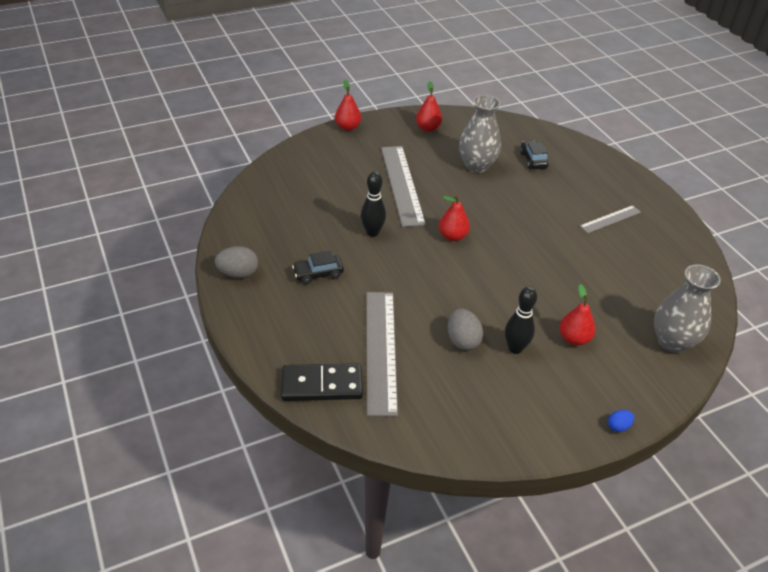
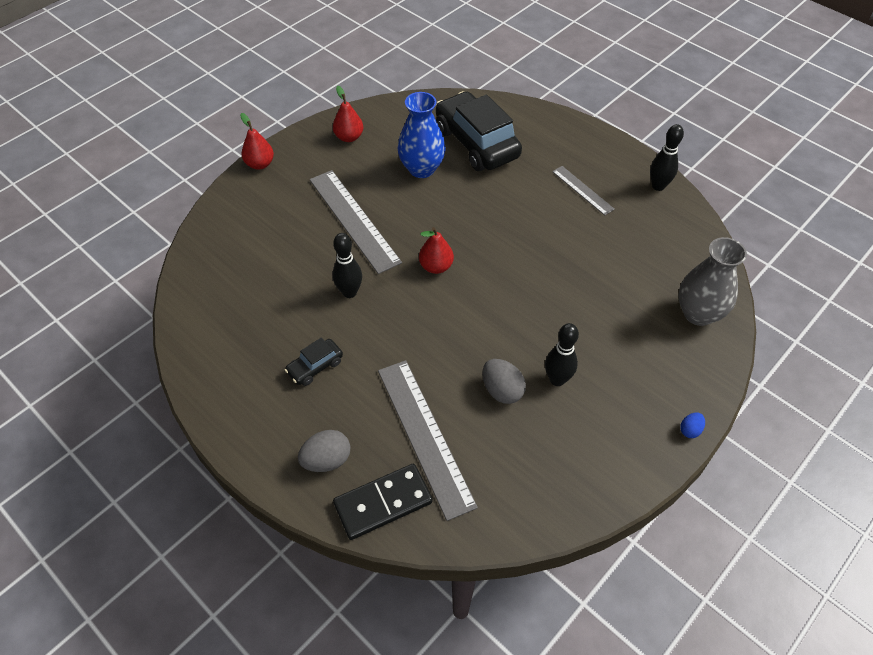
camera: 20 degrees left, 10 degrees up
grey egg [215,246,258,278] -> grey egg moved to [298,430,350,472]
grey vase [459,95,501,173] -> blue vase [398,92,446,178]
black car [520,140,549,169] -> black car [436,91,522,171], size x2.20
red pear [559,284,595,346] -> none
grey ruler [580,205,641,234] -> grey ruler turned 75 degrees counterclockwise [552,166,615,215]
none -> black bowling pin [650,124,684,191]

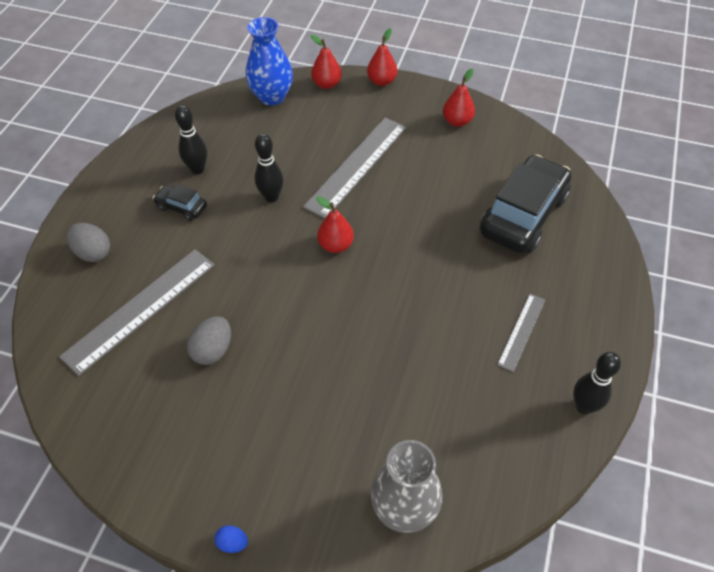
camera: 65 degrees right, 0 degrees up
black domino [333,464,433,540] -> none
blue vase [398,92,446,178] -> blue vase moved to [246,17,293,105]
black bowling pin [545,323,579,386] -> black bowling pin moved to [175,105,207,174]
none -> red pear [311,35,342,89]

